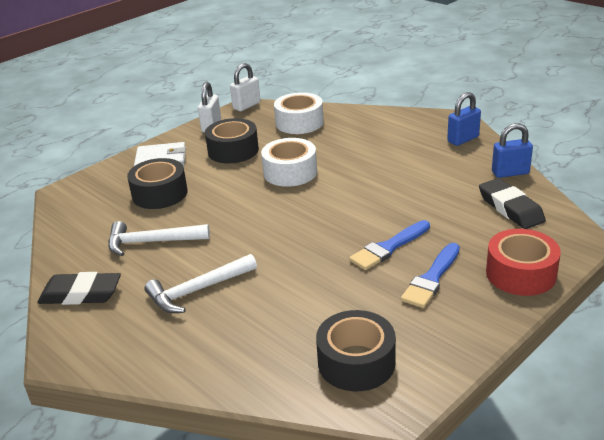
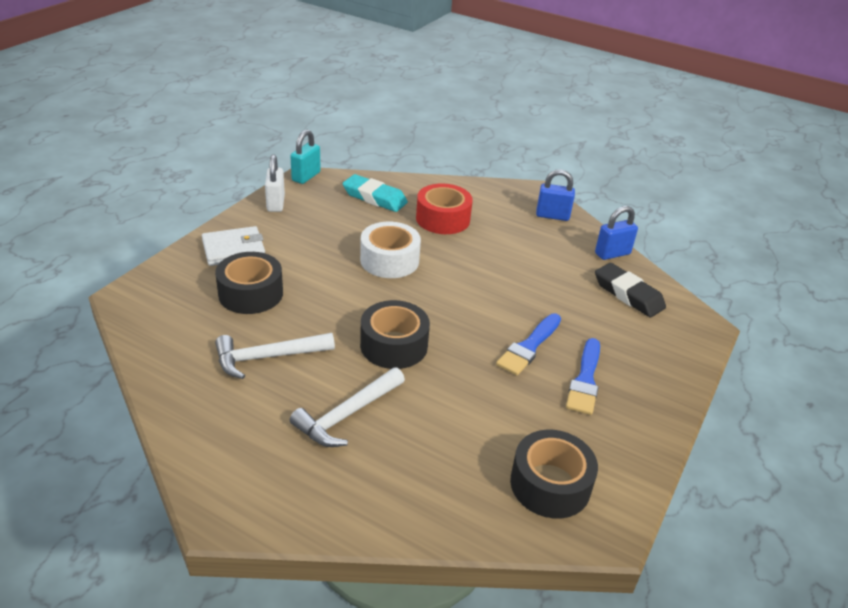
camera: 20 degrees left, 5 degrees up
black eraser [38,272,121,305] -> none
black tape [205,118,259,163] -> black tape moved to [360,300,430,369]
white padlock [230,63,260,111] -> turquoise padlock [290,130,321,184]
white tape [274,92,324,134] -> turquoise eraser [342,174,408,212]
blue padlock [447,92,481,146] -> blue padlock turned 60 degrees clockwise [536,169,575,221]
red tape [486,229,561,296] -> red tape moved to [416,183,473,234]

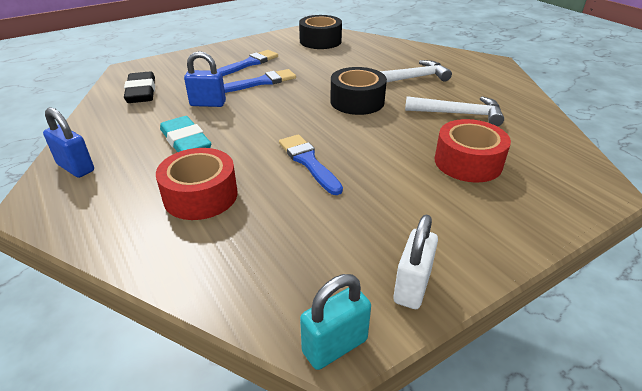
camera: 150 degrees left, 0 degrees up
white wallet [202,226,265,266] -> none
black tape [215,252,283,314] -> red tape [435,119,511,182]
turquoise eraser [342,174,408,212] -> turquoise eraser moved to [160,116,211,152]
white tape [360,222,421,278] -> blue brush [279,134,343,195]
blue padlock [595,206,638,260] -> blue padlock moved to [184,51,226,107]

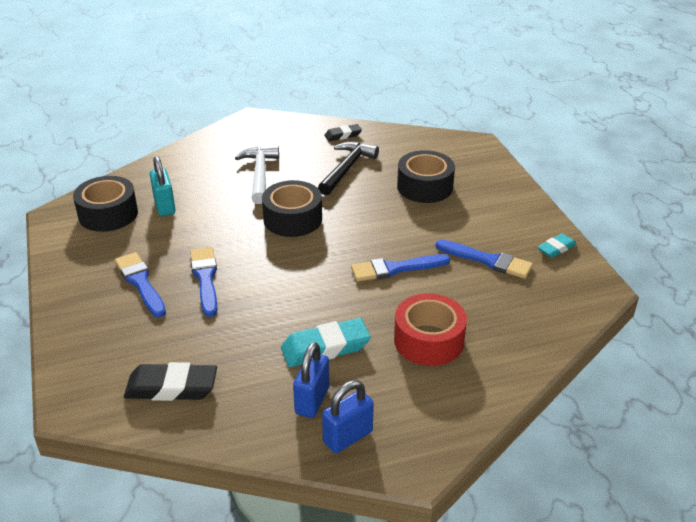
camera: 75 degrees left, 0 degrees up
blue padlock [184,51,226,107] -> blue padlock moved to [293,342,329,418]
turquoise padlock [300,274,371,370] -> turquoise padlock moved to [150,156,175,216]
white padlock [393,215,438,309] -> turquoise eraser [538,233,576,258]
white hammer [405,96,504,126] -> black hammer [318,142,379,195]
red tape [435,119,511,182] -> black tape [397,150,455,203]
none -> black eraser [324,124,362,141]
none -> blue brush [436,240,533,279]

